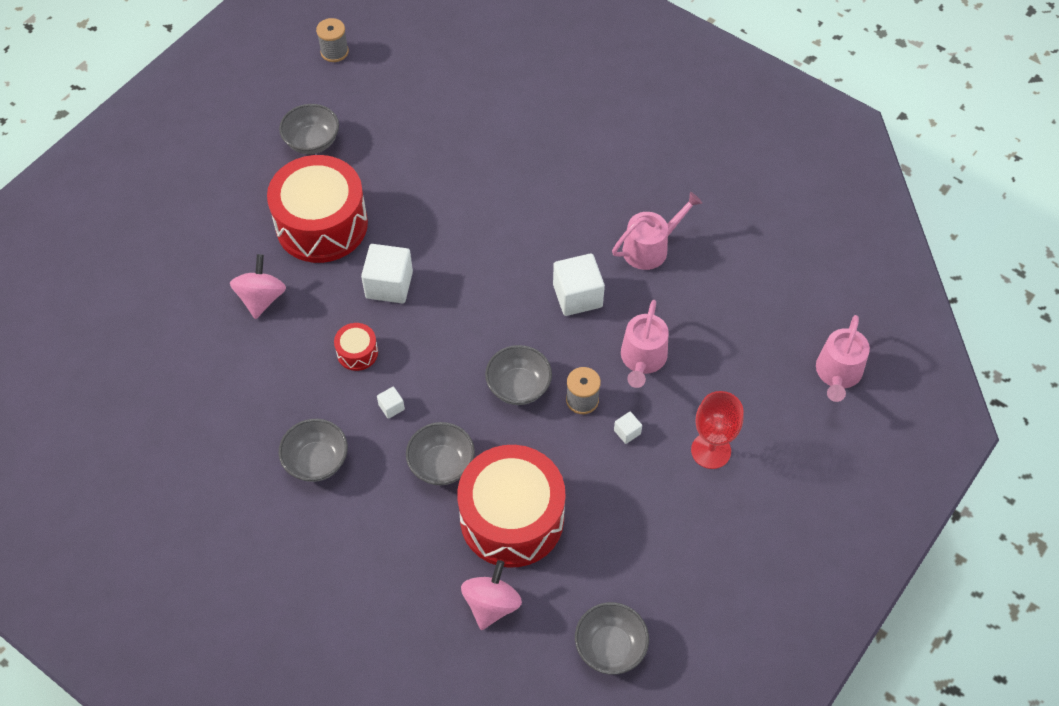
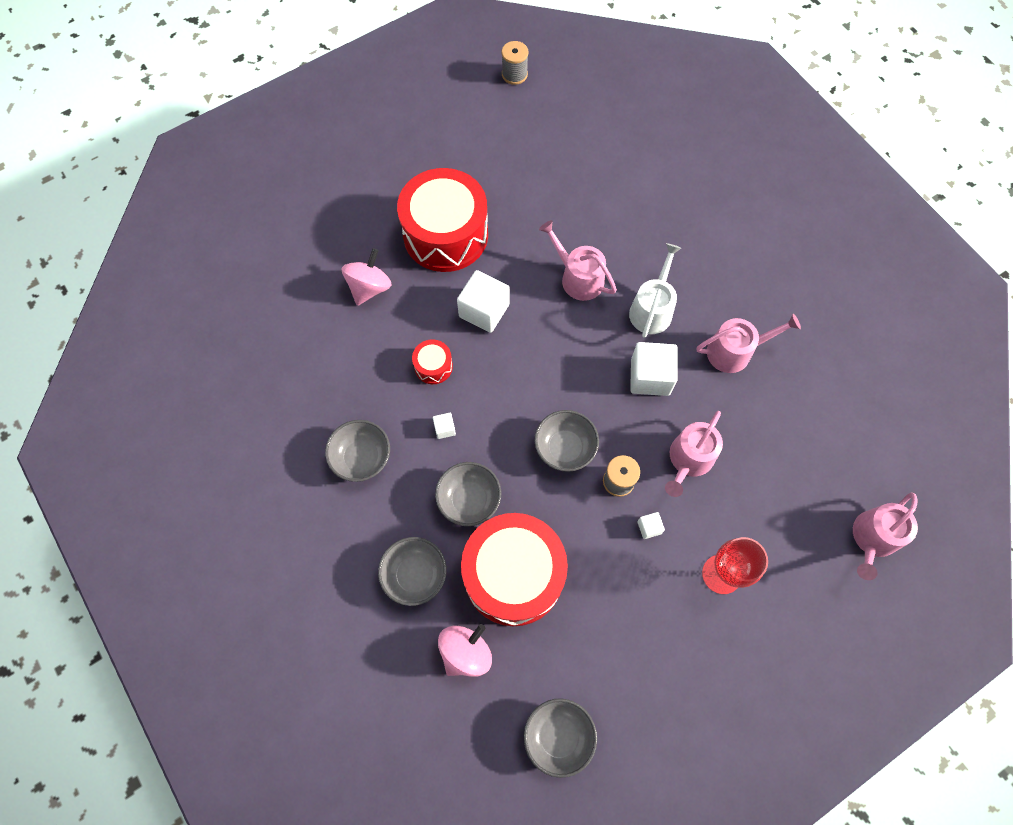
camera: 20 degrees right, 10 degrees up
grey bowl [279,104,339,154] -> grey bowl moved to [378,537,447,606]
none -> pink watering can [539,220,617,301]
none -> white watering can [629,243,681,338]

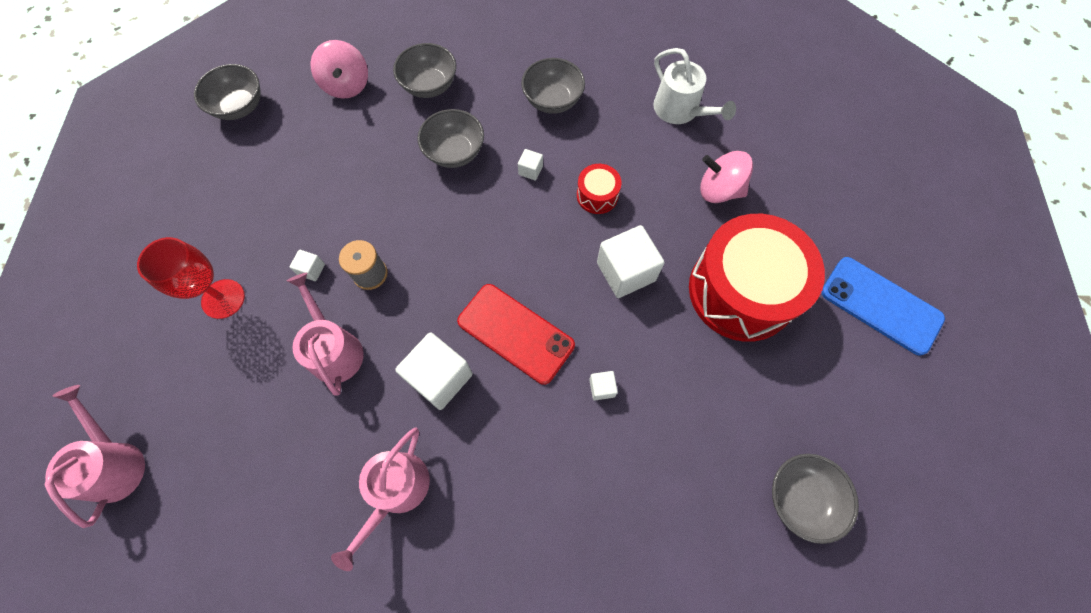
camera: 125 degrees right, 0 degrees up
pink spinning top [342,248,391,306] -> pink spinning top turned 135 degrees clockwise [700,151,753,203]
red drum [461,513,568,626] -> none
grey spool [501,41,529,85] -> none
grey bowl [535,410,599,472] -> grey bowl moved to [772,454,859,544]
pink watering can [539,220,617,301] -> white cube [589,371,618,400]
white watering can [629,243,681,338] -> white watering can moved to [654,48,736,124]
none -> red phone [457,284,575,385]
none -> blue phone [821,257,945,356]

